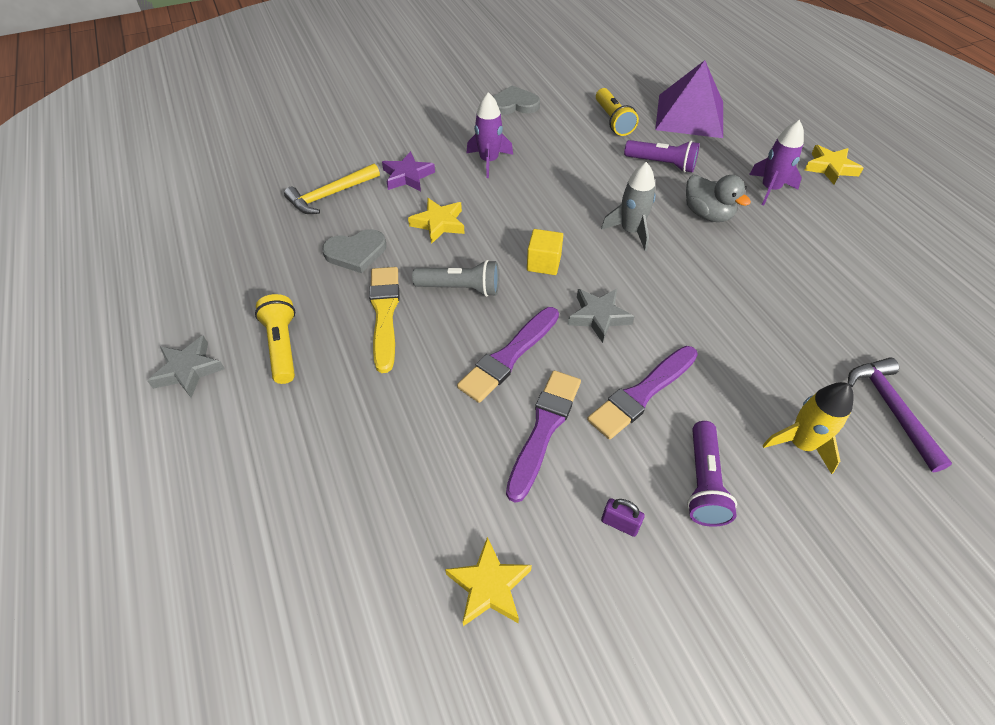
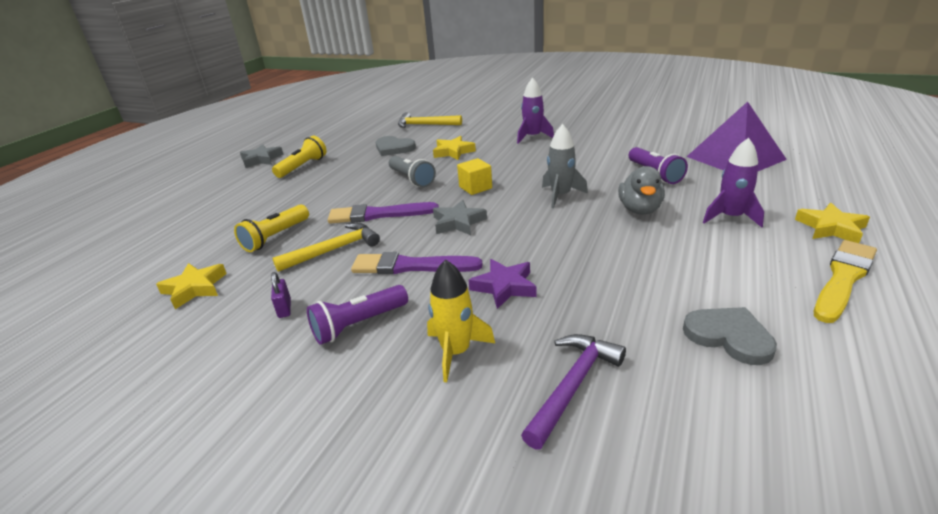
camera: 50 degrees right, 20 degrees down
yellow brush [369,267,399,373] -> yellow brush moved to [814,240,877,323]
purple star [382,151,435,191] -> purple star moved to [469,259,537,309]
grey heart [493,85,540,115] -> grey heart moved to [683,307,777,365]
purple brush [506,370,581,503] -> yellow hammer [272,223,380,272]
yellow flashlight [596,88,639,136] -> yellow flashlight moved to [234,205,309,252]

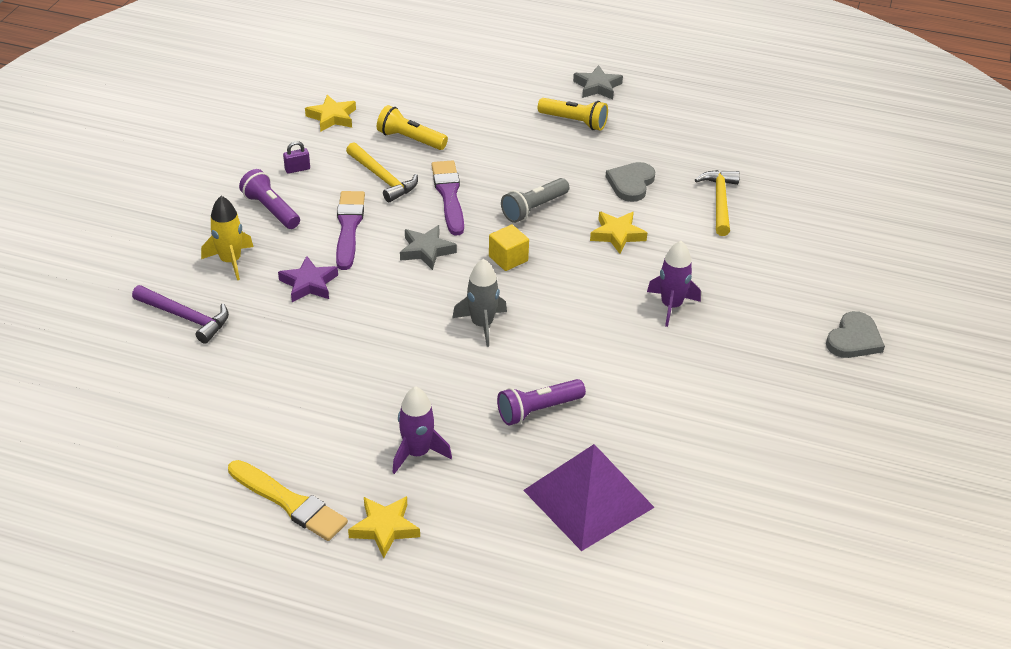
camera: 80 degrees right, 10 degrees up
grey duck [618,166,665,215] -> none
grey heart [683,307,777,365] -> grey heart moved to [826,311,885,358]

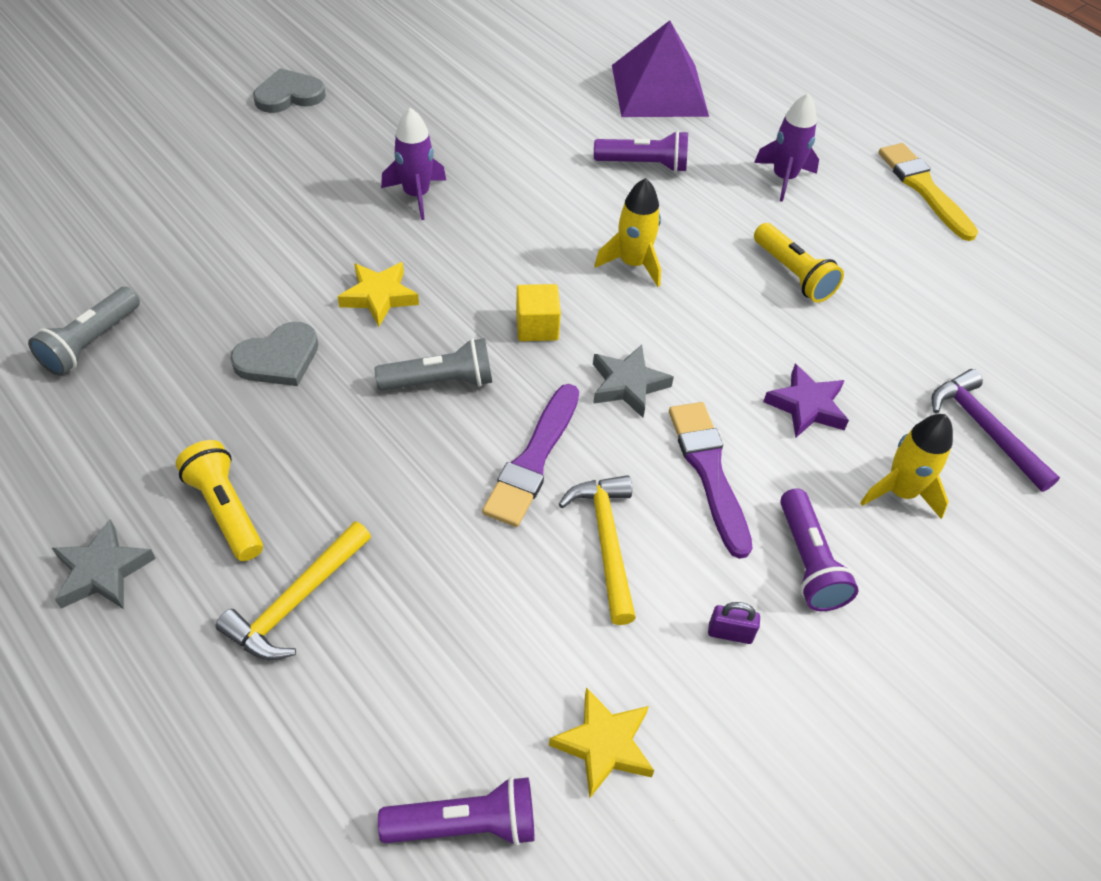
camera: 150 degrees left, 10 degrees up
purple brush [336,191,365,270] -> purple brush turned 135 degrees clockwise [669,402,752,559]
yellow star [348,496,420,558] -> none
yellow flashlight [377,105,448,150] -> yellow flashlight moved to [754,223,844,303]
grey rocket [452,259,507,347] -> yellow rocket [594,178,661,287]
yellow hammer [695,170,740,236] -> yellow hammer moved to [216,521,371,660]
none -> grey flashlight [28,287,140,376]
none -> purple flashlight [378,776,535,846]

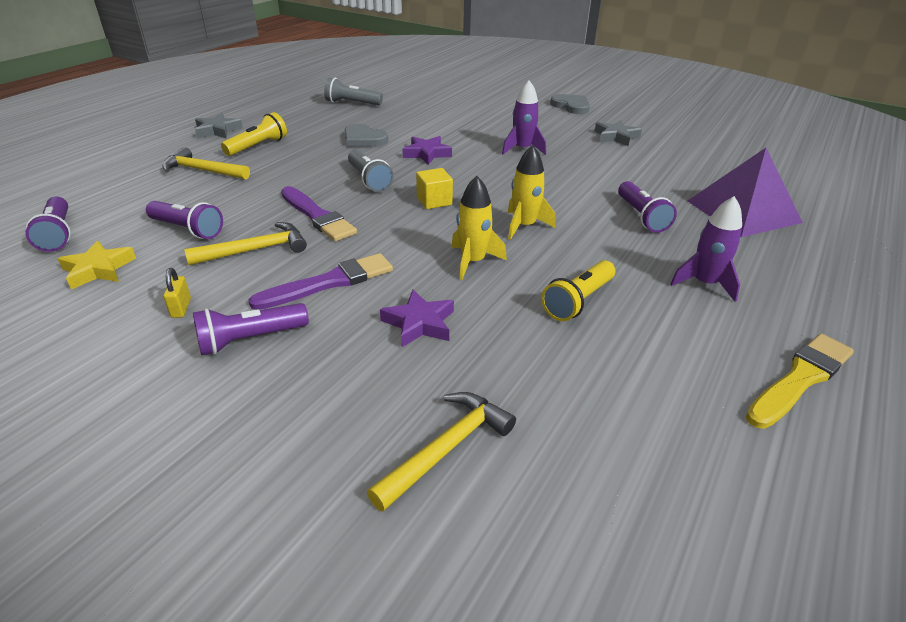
camera: 75 degrees right, 15 degrees down
yellow star [338,262,419,326] -> purple star [402,136,452,165]
purple brush [482,384,579,527] -> purple brush turned 135 degrees counterclockwise [281,186,357,241]
grey star [593,345,674,418] -> grey star moved to [595,120,642,146]
purple padlock [708,602,760,644] -> yellow padlock [163,268,191,318]
yellow rocket [860,414,953,519] -> yellow rocket moved to [451,176,507,280]
purple hammer [932,369,1060,492] -> yellow hammer [367,392,516,512]
none -> purple flashlight [146,201,223,239]

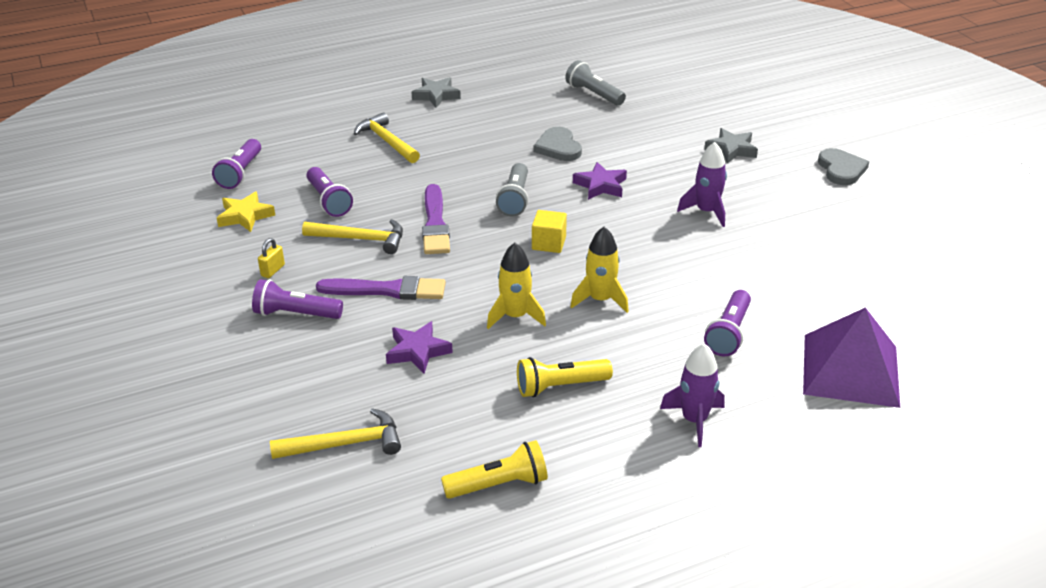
camera: 35 degrees right, 0 degrees up
yellow flashlight [221,112,287,156] -> yellow flashlight moved to [441,440,548,499]
grey star [595,120,642,146] -> grey star moved to [704,128,758,164]
yellow brush [746,334,854,429] -> none

